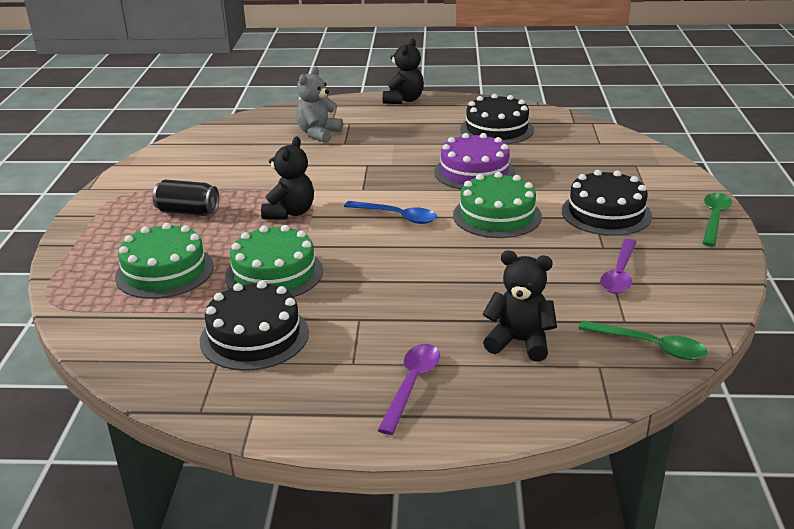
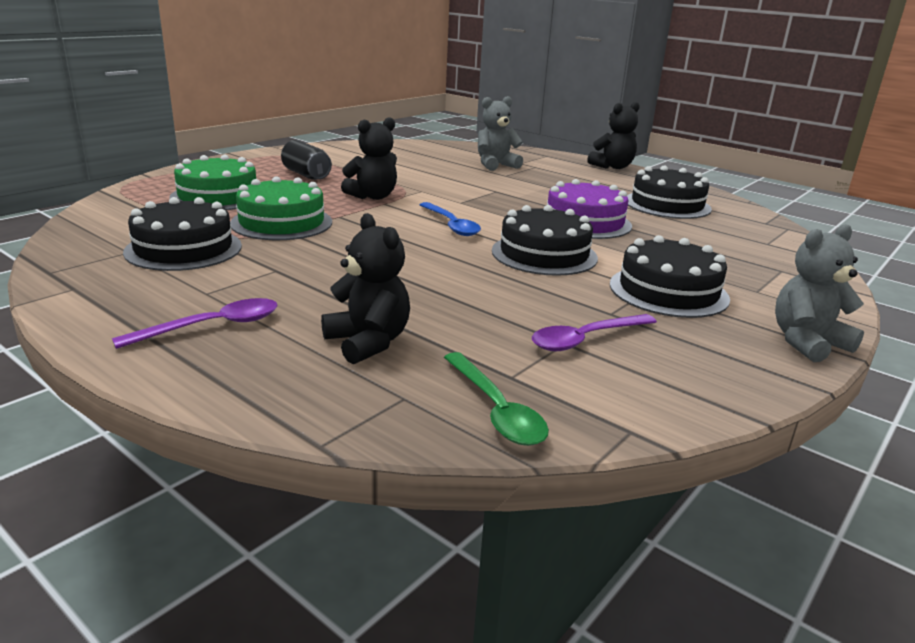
camera: 35 degrees right, 5 degrees down
green cake [453,172,542,238] -> black cake [492,205,598,276]
green spoon [702,193,732,247] -> grey teddy bear [775,224,864,362]

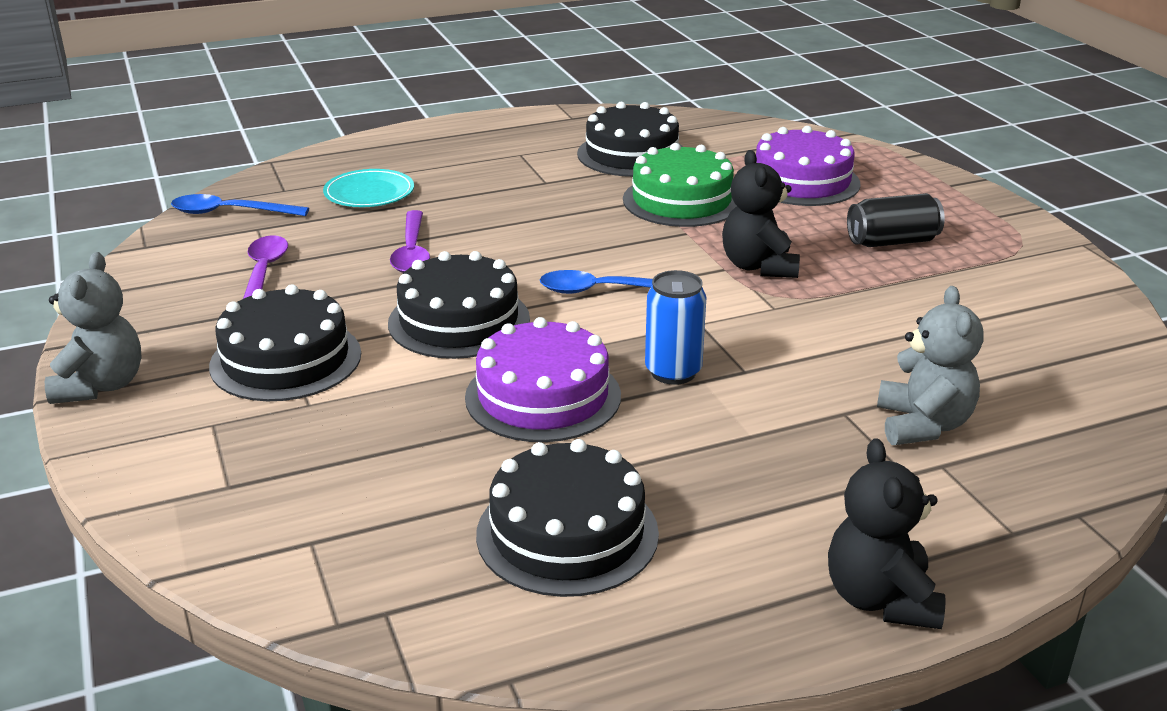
camera: 120 degrees right, 5 degrees up
purple spoon [112,298,278,349] -> purple spoon moved to [390,210,430,273]
green cake [169,155,257,210] -> purple cake [756,126,860,206]
black teddy bear [321,213,410,364] -> turquoise plate [323,169,414,207]
green spoon [444,352,549,446] -> blue spoon [171,194,309,216]
none -> blue can [645,270,706,385]

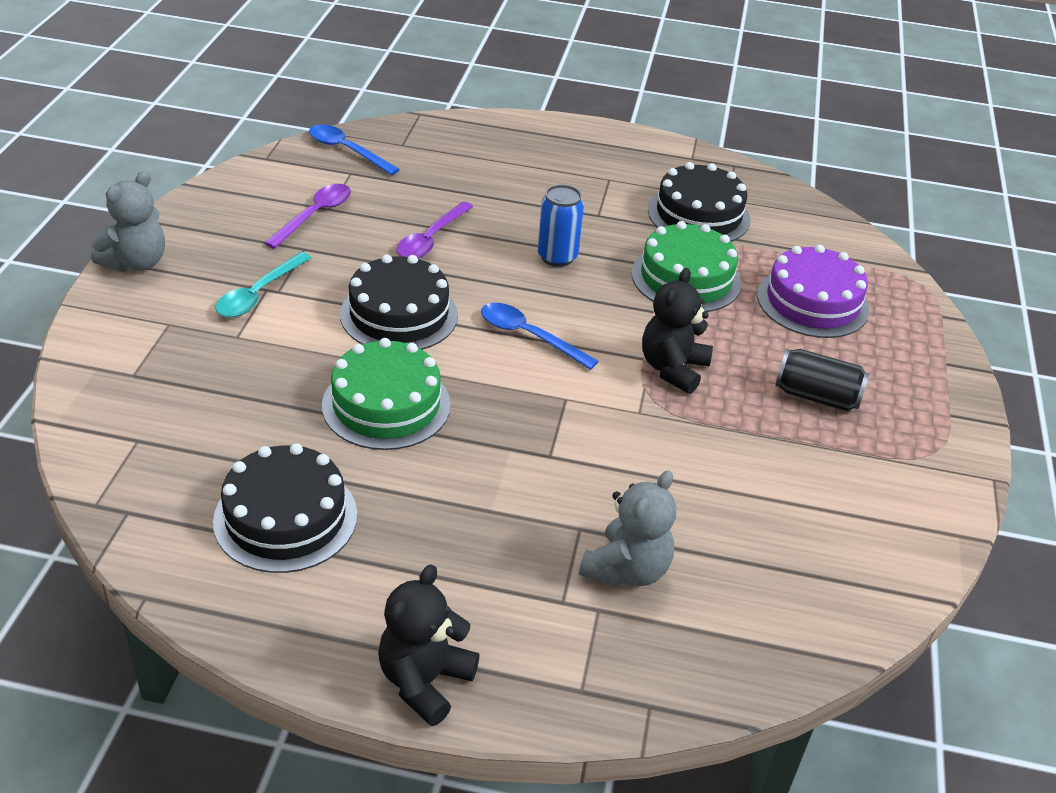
camera: 30 degrees right, 10 degrees up
black cake [209,284,361,401] -> turquoise spoon [215,252,311,317]
turquoise plate [323,169,414,207] -> none
purple cake [465,317,621,442] -> green cake [322,338,451,450]
blue can [645,270,706,385] -> blue can moved to [537,184,584,267]

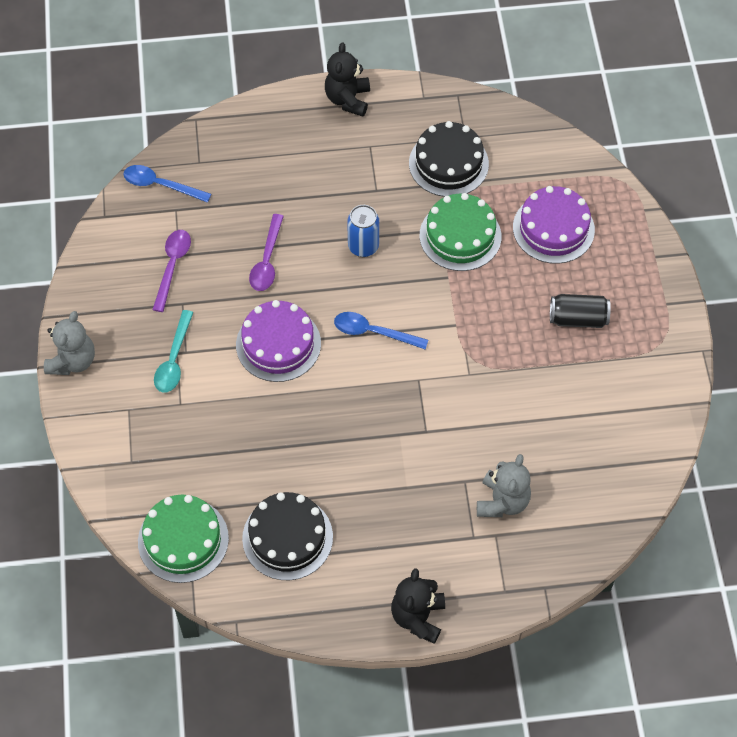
camera: 15 degrees left, 20 degrees up
green cake [322,338,451,450] -> green cake moved to [138,495,229,583]
black cake [340,254,458,350] -> purple cake [236,300,321,382]
black teddy bear [642,268,713,394] -> black teddy bear moved to [325,42,370,117]

